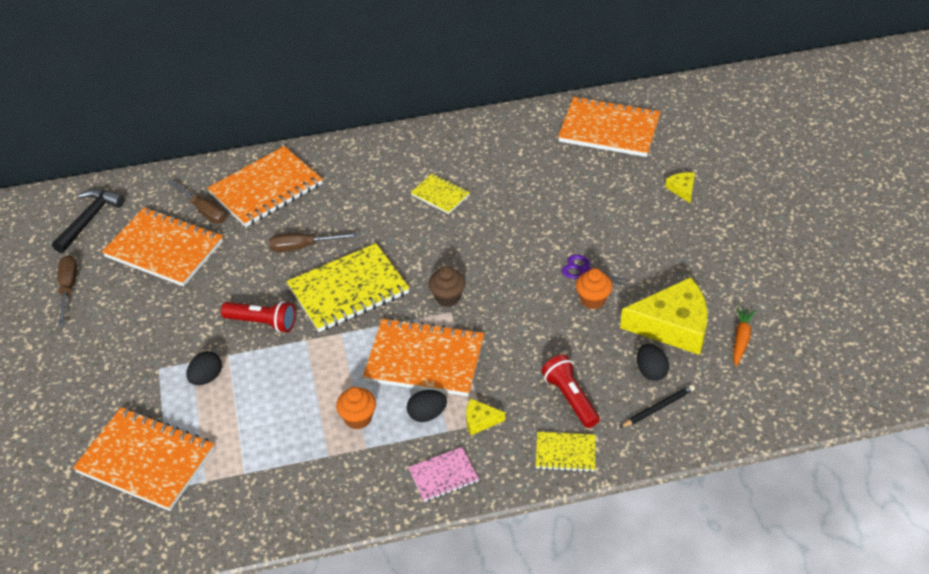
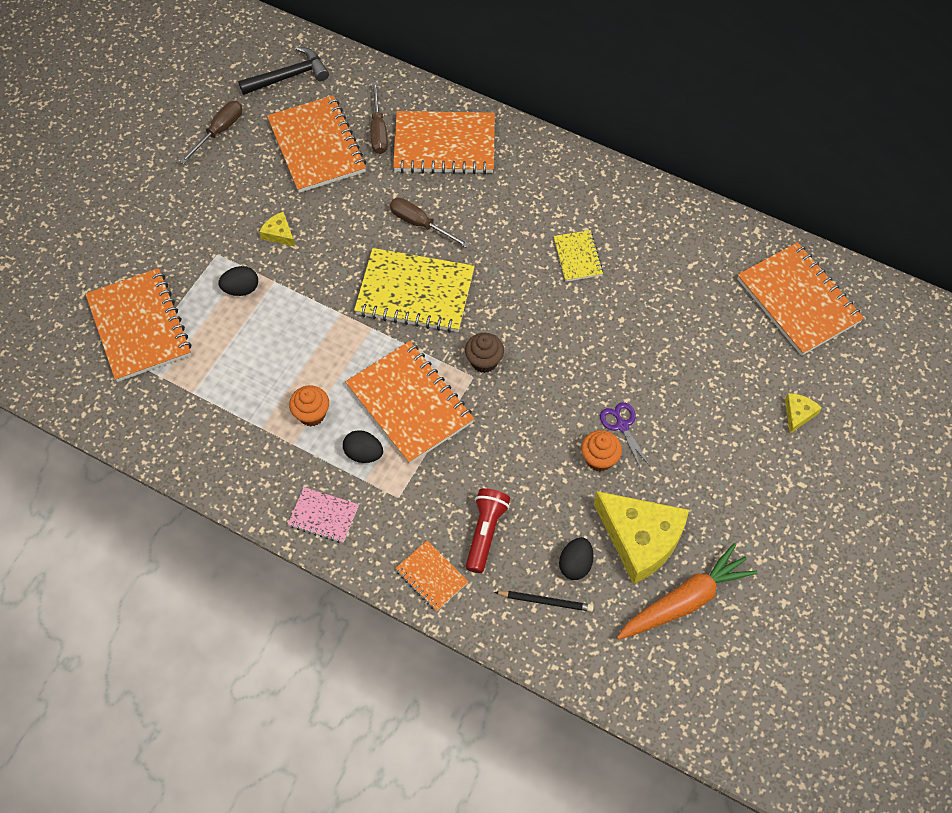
camera: 40 degrees right, 15 degrees up
red flashlight [221,301,295,333] -> none
yellow cheese [466,398,505,435] -> yellow cheese moved to [259,212,295,247]
yellow notebook [536,432,596,472] -> orange notebook [395,541,468,611]
orange carrot [733,307,756,367] -> orange carrot [617,543,757,640], size x1.81

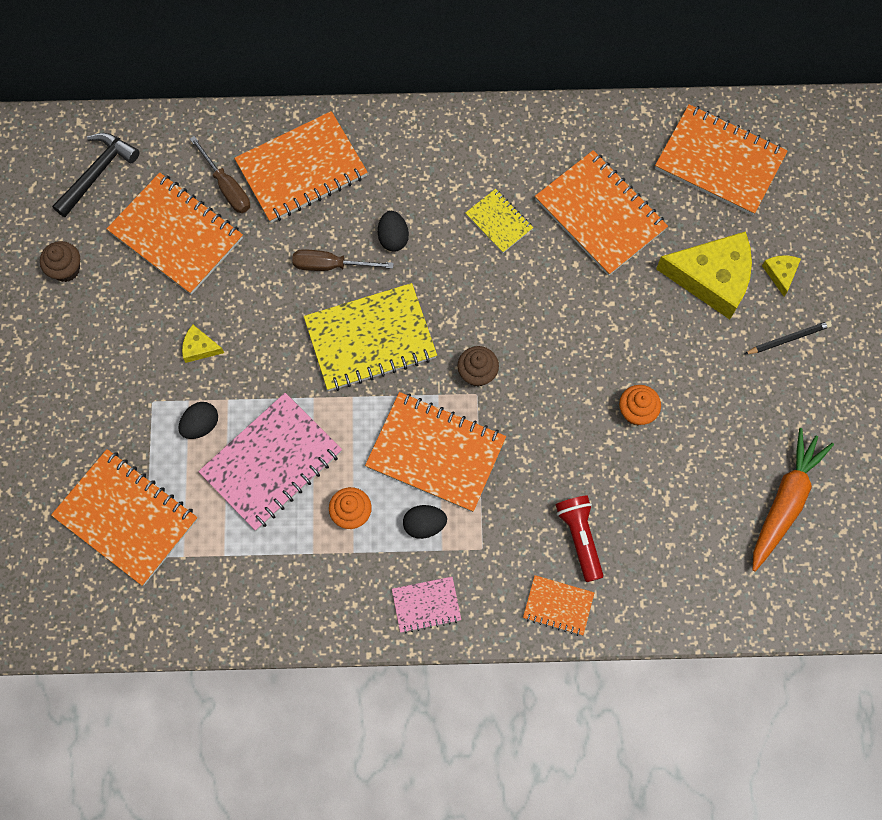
camera: 30 degrees left, 10 degrees up
brown screwdriver [180,101,242,164] -> brown cupcake [40,241,80,282]
black pencil [495,591,594,612] -> black pencil moved to [745,321,832,354]
black egg [559,537,593,580] -> black egg moved to [378,211,409,252]
yellow cheese [594,491,689,584] -> yellow cheese moved to [656,231,752,320]
purple scissors [600,402,650,469] -> none
none -> pink notebook [198,393,342,531]
none -> orange notebook [535,150,668,276]

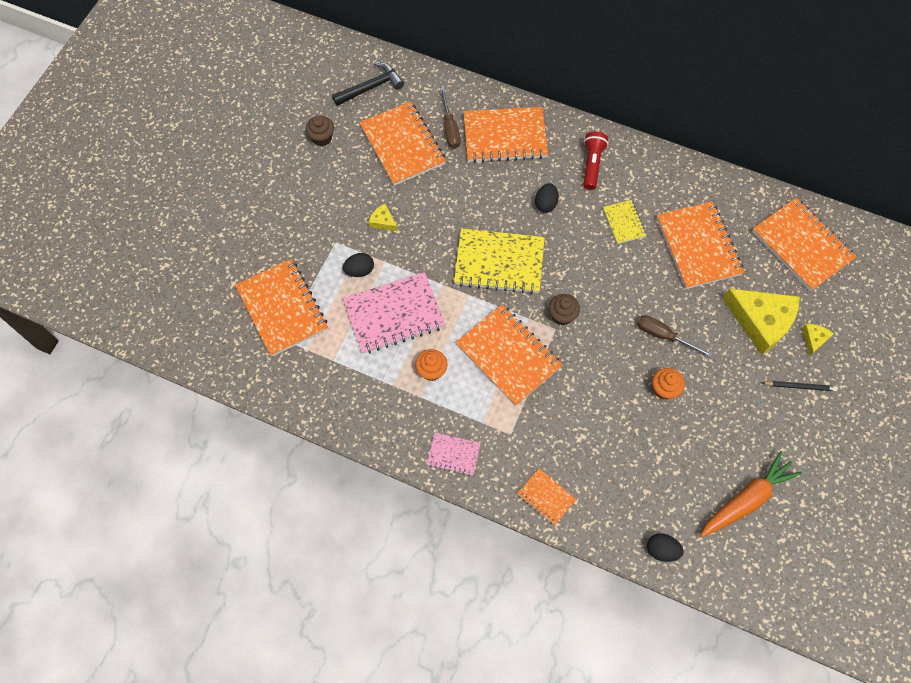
camera: 25 degrees right, 5 degrees down
brown screwdriver [292,249,394,271] -> brown screwdriver moved to [637,315,713,358]
black egg [403,505,447,539] -> black egg moved to [647,533,684,562]
red flashlight [556,495,603,582] -> red flashlight moved to [583,132,608,190]

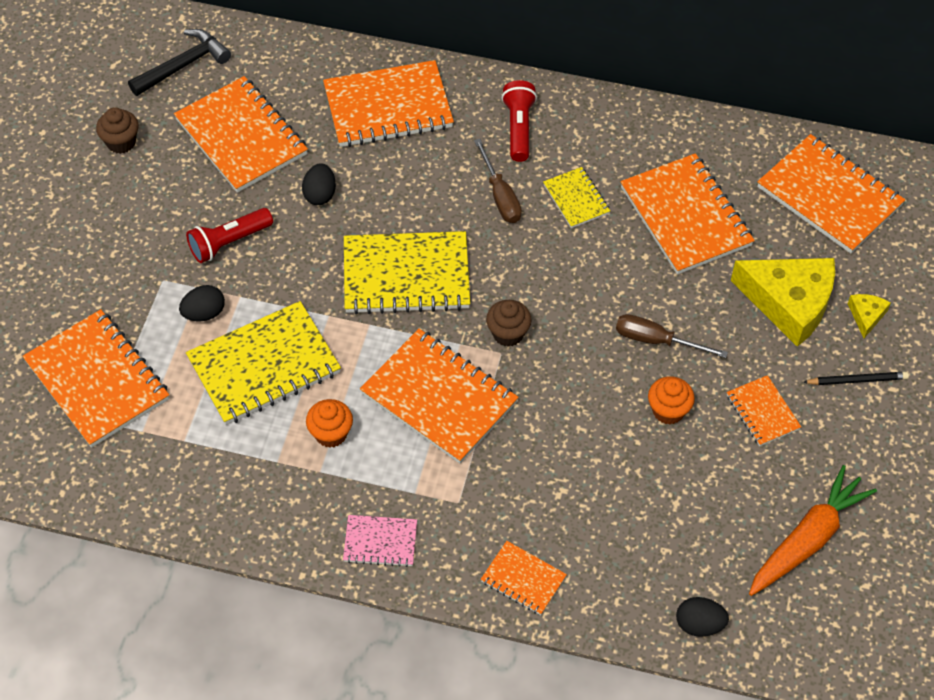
camera: 10 degrees left, 10 degrees down
pink notebook [343,272,445,354] -> yellow notebook [186,301,341,425]
yellow cheese [368,204,398,231] -> red flashlight [186,208,273,263]
brown screwdriver [440,88,461,148] -> brown screwdriver moved to [474,139,522,223]
black egg [535,183,559,213] -> black egg moved to [302,163,336,205]
none -> orange notebook [727,375,801,446]

